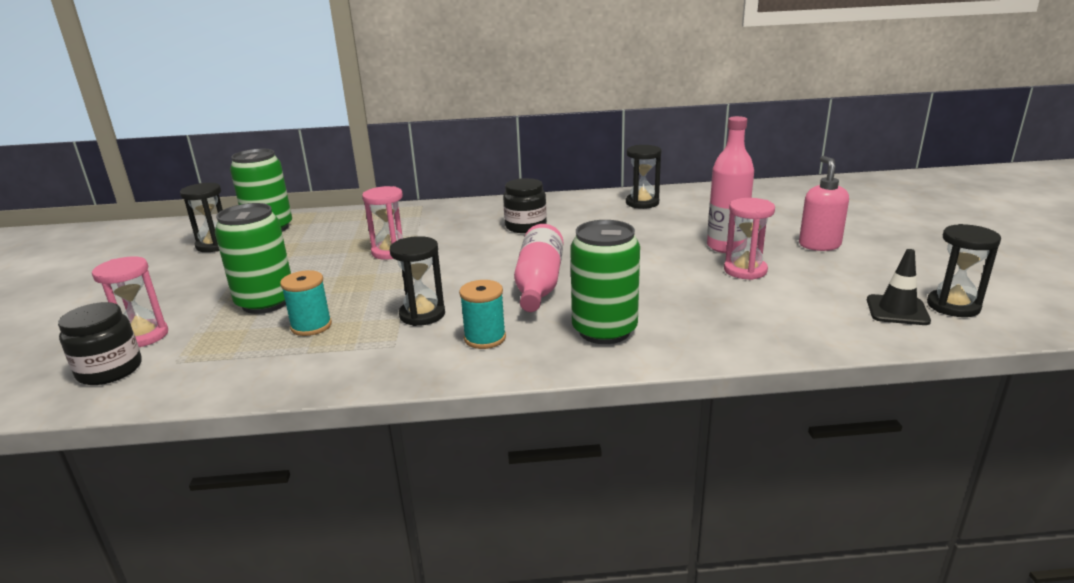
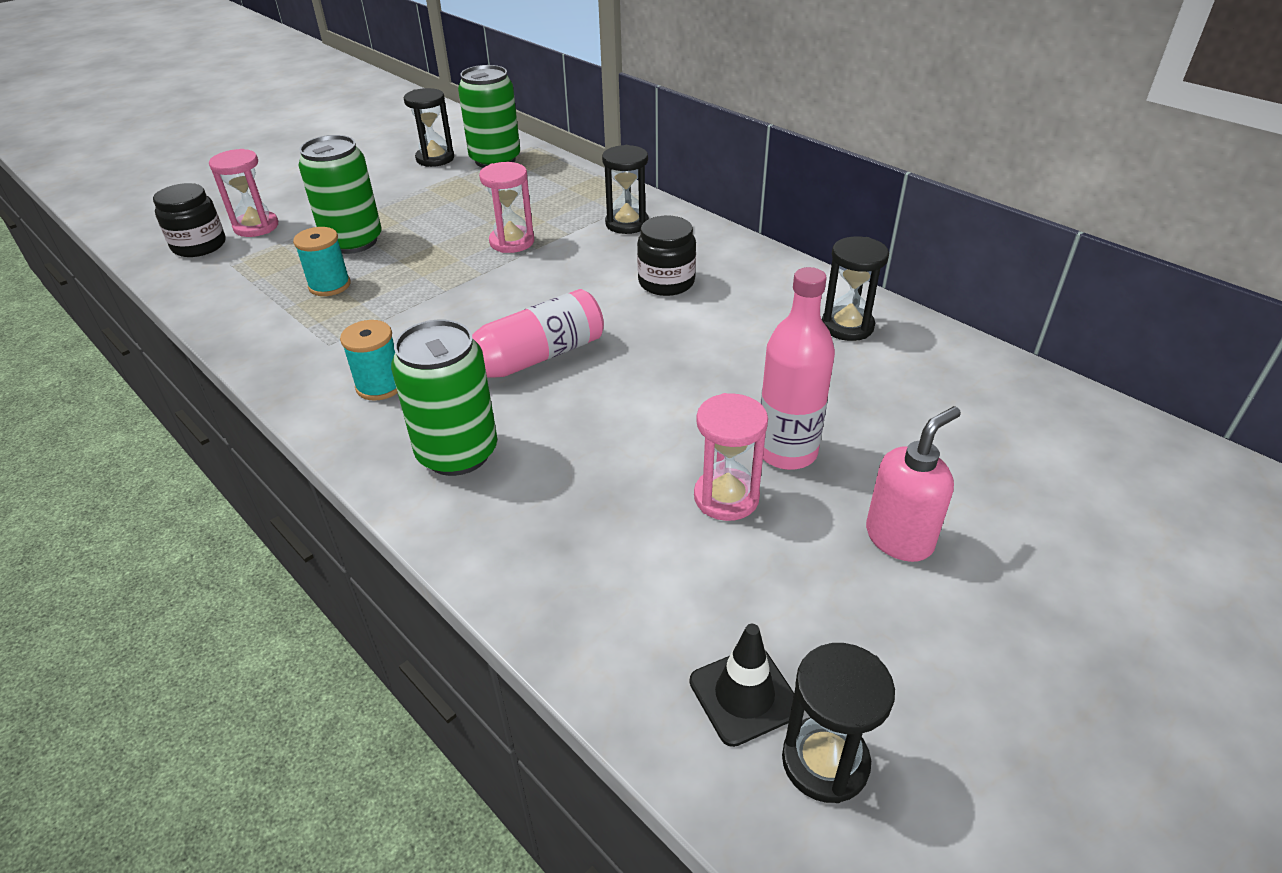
camera: 50 degrees right, 15 degrees up
black hourglass [390,236,445,326] -> black hourglass moved to [602,145,649,234]

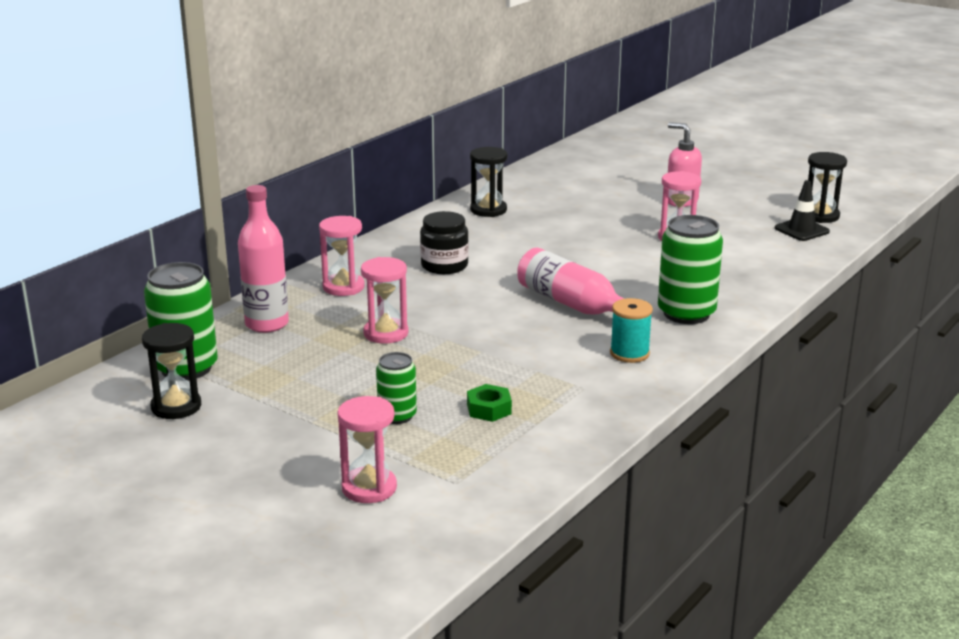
camera: 100 degrees left, 15 degrees down
black jar [153,183,226,257] -> none
turquoise spool [293,227,351,296] -> green nut [467,384,512,422]
green can [298,135,382,254] -> green can [376,352,417,424], size x0.57
black hourglass [602,145,649,234] -> pink hourglass [319,216,365,296]
pink bottle [760,267,835,470] -> pink bottle moved to [238,185,289,333]

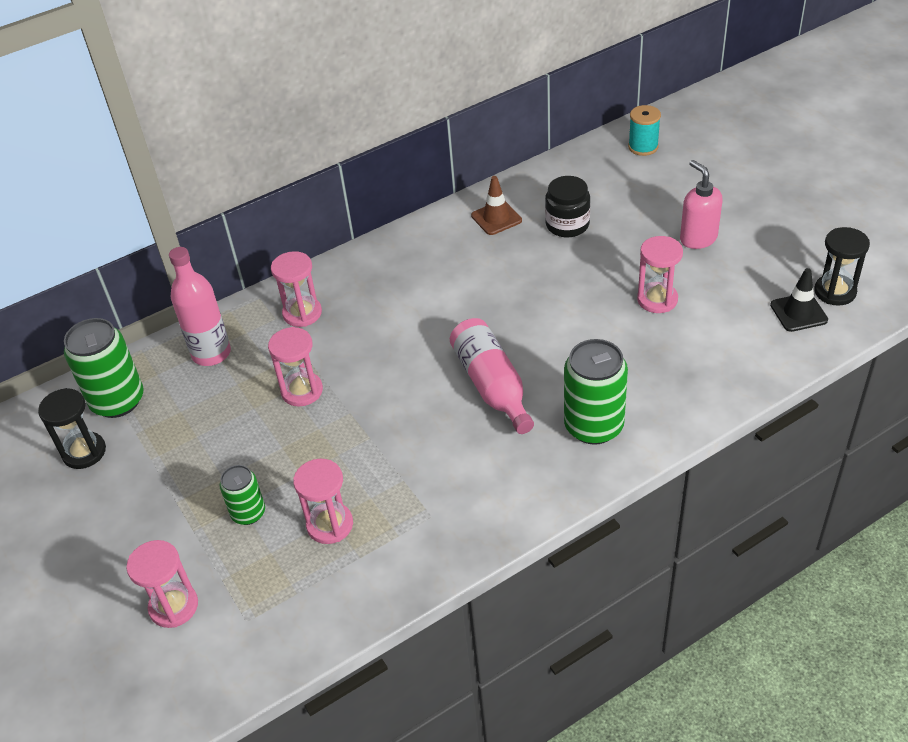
camera: 25 degrees right, 20 degrees up
black jar [420,211,469,274] -> black jar moved to [545,176,590,237]
green nut [467,384,512,422] -> pink hourglass [293,459,353,544]
black hourglass [470,147,508,217] -> brown traffic cone [471,176,522,235]
turquoise spool [610,298,653,363] -> turquoise spool moved to [628,105,661,156]

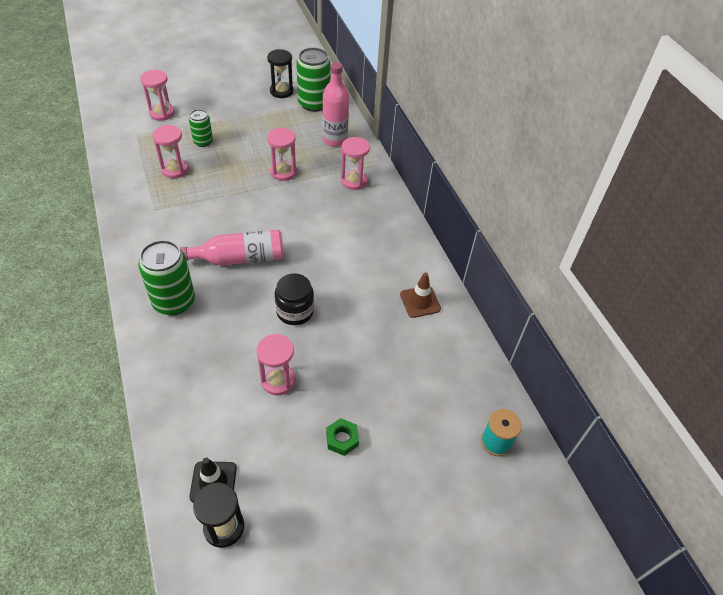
camera: 95 degrees right, 5 degrees up
black jar [545,176,590,237] -> black jar moved to [275,273,314,325]
pink soap dispenser [680,160,723,249] -> green nut [326,418,359,456]

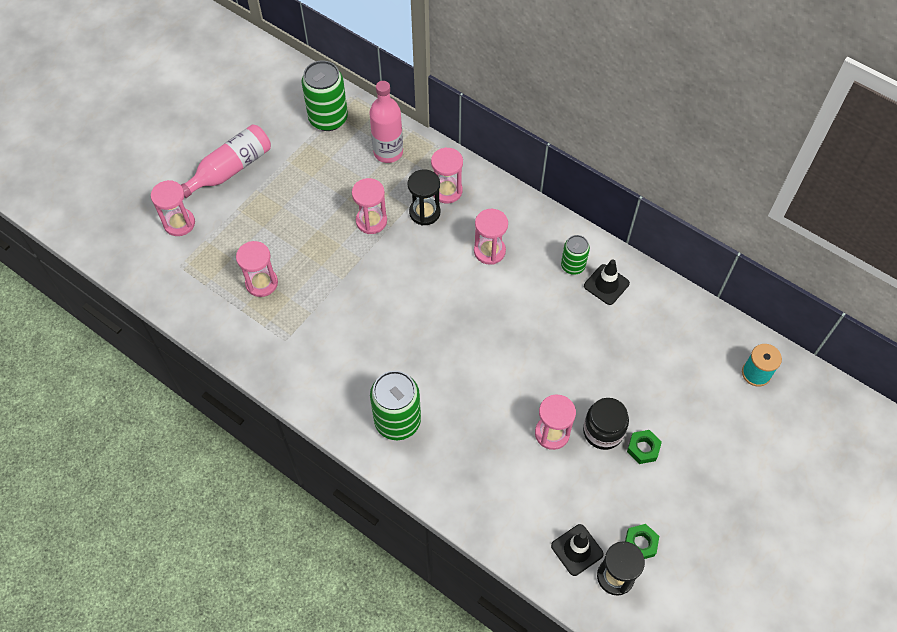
camera: 30 degrees left, 10 degrees up
pink bottle [180,230,284,266] -> pink bottle moved to [181,124,271,198]
green can [189,109,213,147] -> green can moved to [561,235,590,275]
black hourglass [267,49,294,98] -> black hourglass moved to [408,169,440,225]
black jar [275,273,314,325] -> black jar moved to [583,398,629,450]
brown traffic cone [400,272,441,318] -> black traffic cone [584,259,630,305]
none -> pink hourglass [474,209,508,265]
none -> green nut [625,524,659,559]

